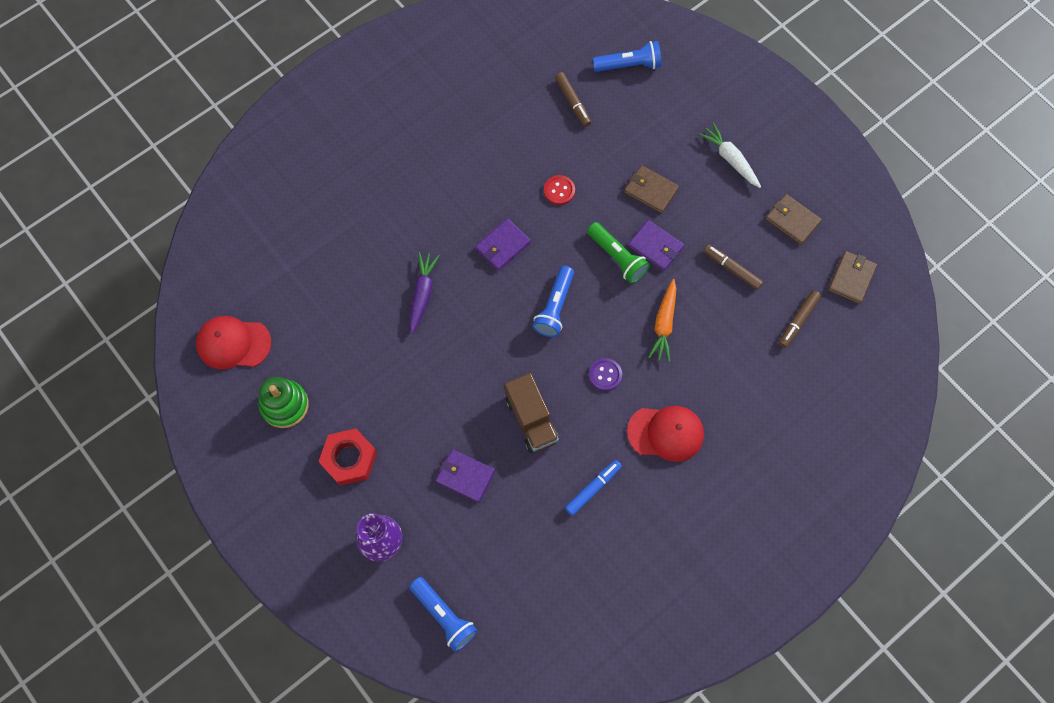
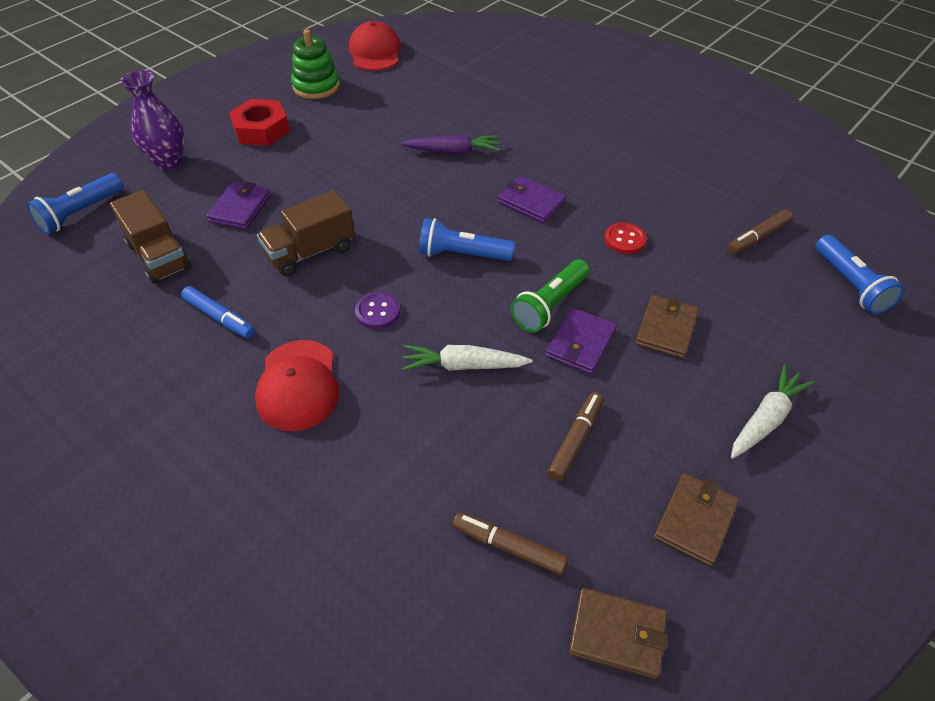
camera: 80 degrees right, 20 degrees down
orange carrot [648,279,677,362] -> white carrot [402,345,533,371]
none -> brown truck [110,190,191,284]

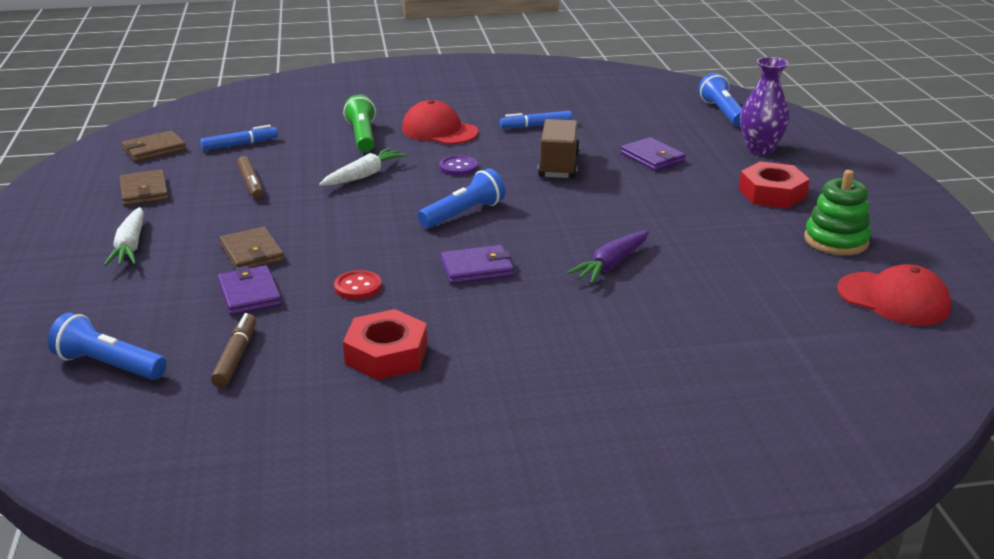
camera: 130 degrees right, 20 degrees down
brown truck [110,190,191,284] -> none
brown marker [453,512,568,575] -> blue marker [200,125,278,151]
green flashlight [511,259,590,332] -> green flashlight moved to [343,94,376,152]
purple wallet [546,308,617,374] -> purple wallet moved to [218,265,282,315]
none -> red nut [343,309,428,380]

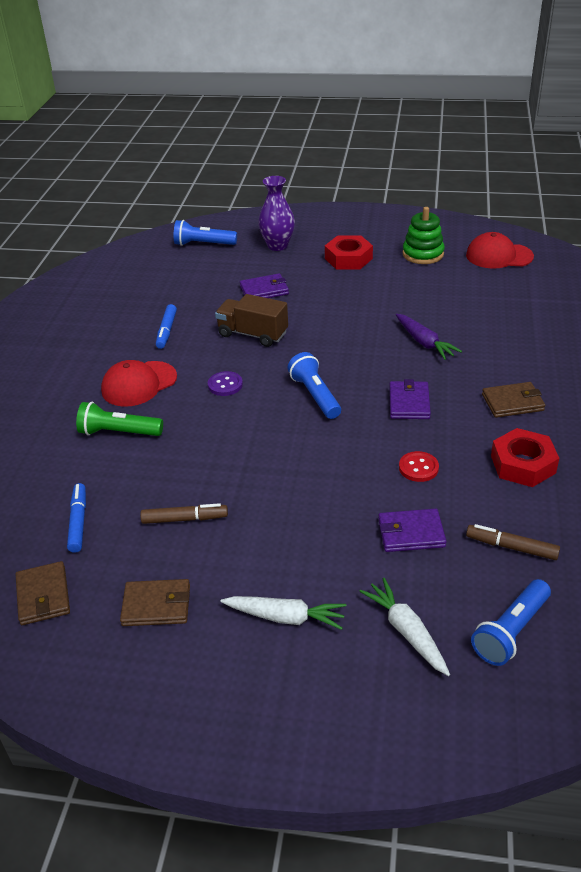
camera: 70 degrees left, 10 degrees up
brown wallet [220,227,284,269] -> brown wallet moved to [482,382,545,418]
white carrot [319,147,407,186] -> white carrot moved to [359,578,450,676]
red cap [837,264,951,326] -> red cap turned 135 degrees counterclockwise [466,232,534,269]

